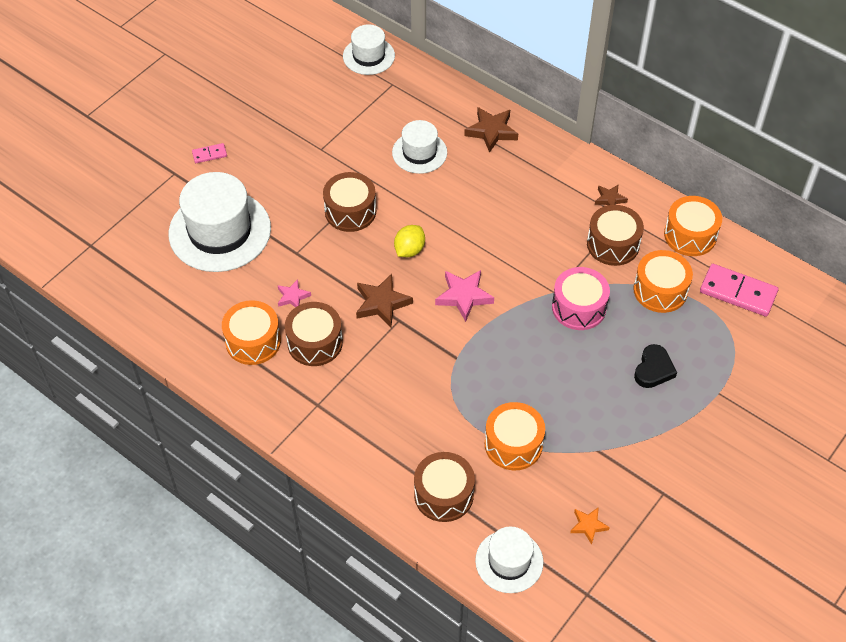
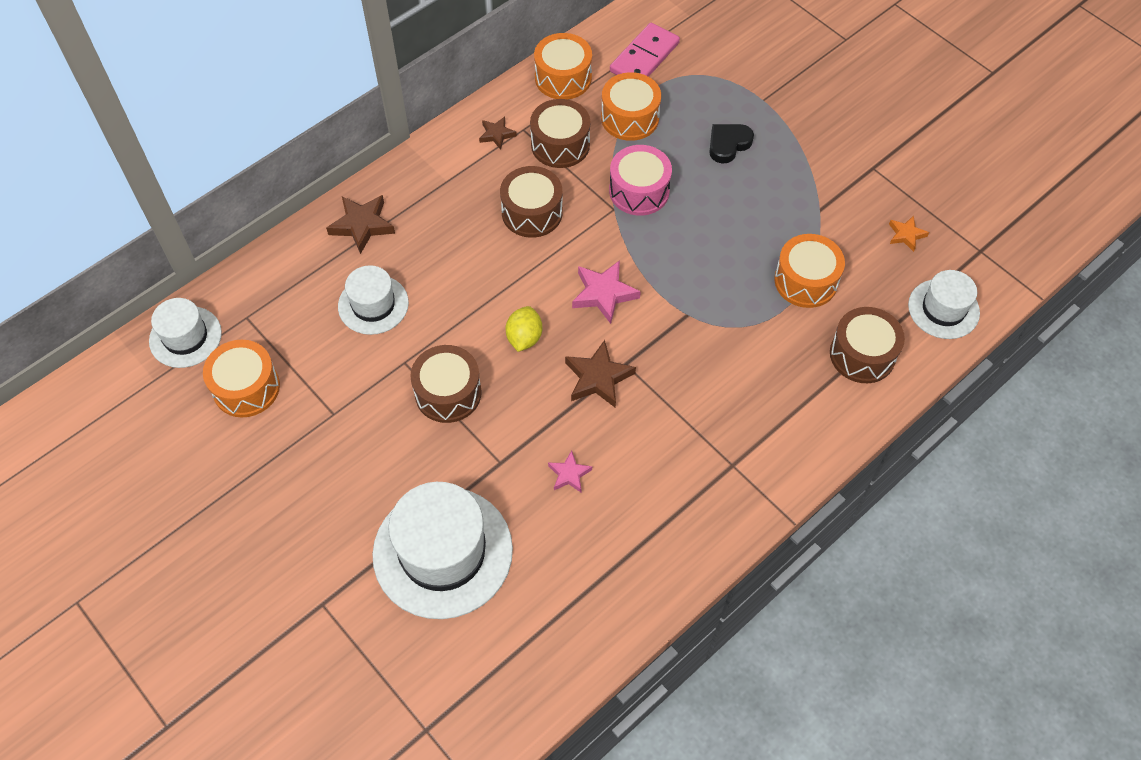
camera: 80 degrees left, 5 degrees up
pink domino [192,143,227,163] -> none
orange drum [222,300,281,365] -> orange drum moved to [203,340,280,417]
brown drum [285,302,343,366] -> brown drum moved to [500,166,563,238]
yellow lemon [394,225,425,257] -> yellow lemon turned 60 degrees clockwise [506,306,542,352]
black heart [634,344,677,388] -> black heart turned 75 degrees counterclockwise [709,124,754,164]

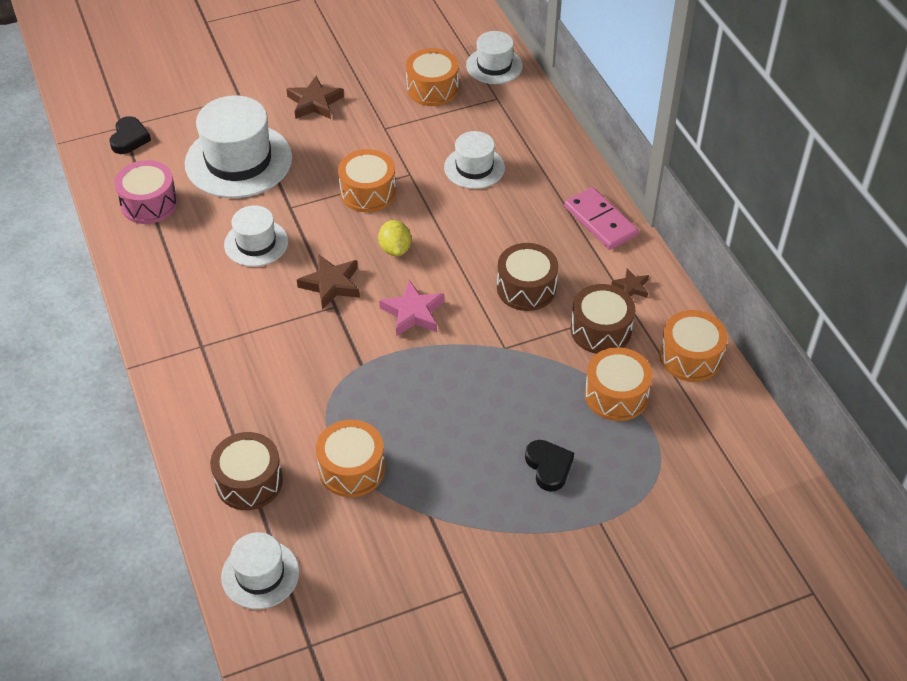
camera: 110 degrees right, 10 degrees down
brown star [326,195,395,254] -> brown star moved to [286,76,344,119]
brown drum [410,345,482,423] -> orange drum [338,149,396,212]
yellow lemon [506,306,542,352] -> yellow lemon turned 45 degrees clockwise [378,220,411,256]
pink star [548,450,592,492] -> white hat [224,205,288,267]
pink drum [609,145,672,216] -> pink drum moved to [115,160,178,224]
pink domino [610,23,680,77] -> pink domino moved to [564,187,639,250]
orange star [889,216,929,252] -> none
none -> black heart [109,116,151,154]

